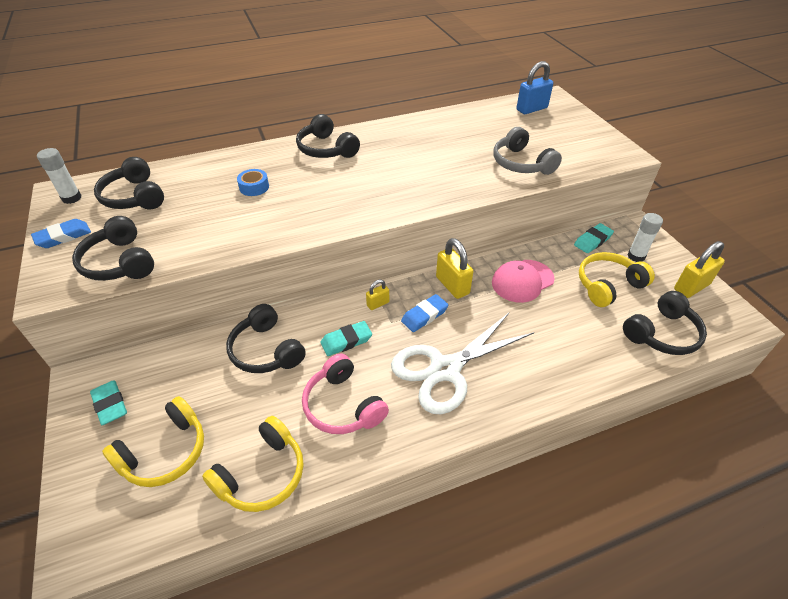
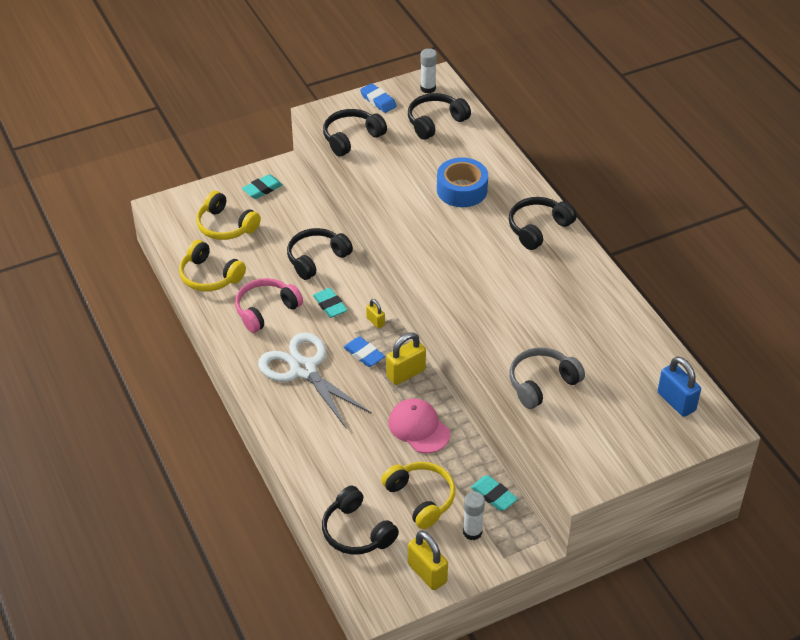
camera: 85 degrees right, 0 degrees up
blue tape [237,169,269,196] -> blue tape [437,158,488,207], size x1.84

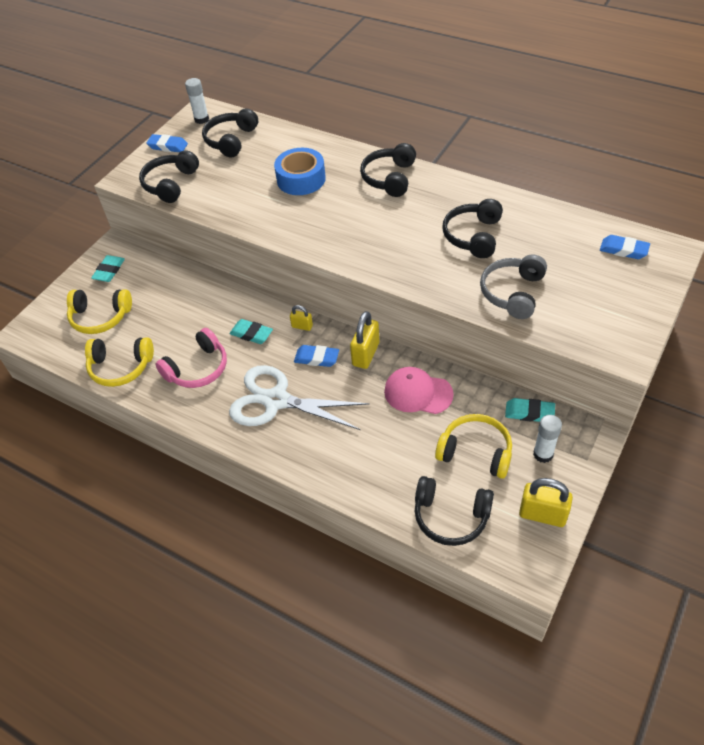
camera: 30 degrees left, 5 degrees up
pink headphones [235,278,303,333] -> pink headphones turned 150 degrees counterclockwise [156,328,227,388]
black headphones [287,228,353,280] -> black headphones moved to [442,199,503,258]
blue padlock [657,356,701,417] -> blue eraser [600,235,650,259]

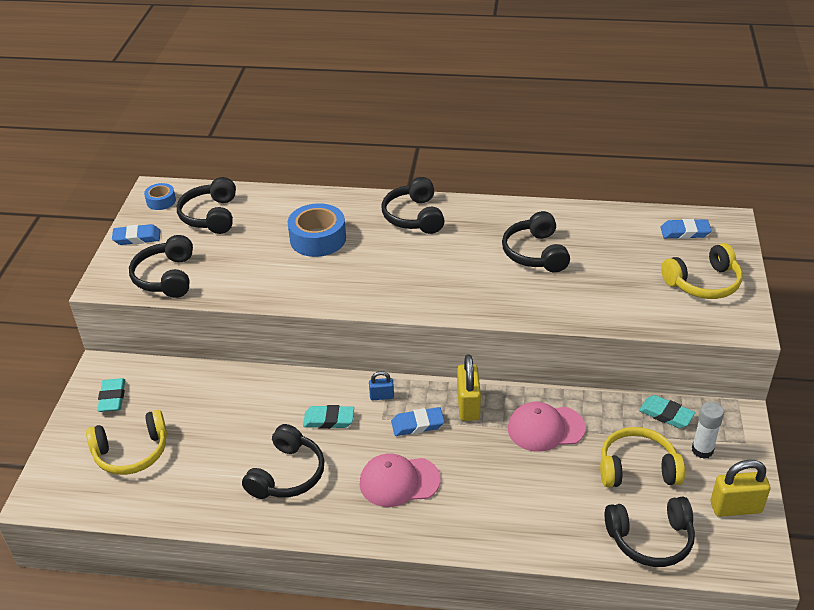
camera: 25 degrees left, 10 degrees down
yellow headphones [85,337,154,387] -> yellow headphones moved to [661,243,743,299]
pink headphones [156,328,227,388] -> black headphones [242,424,324,499]
white glue stick [185,78,209,124] -> blue tape [144,183,176,210]
white scissors [229,365,369,430] -> pink cap [360,453,440,507]
yellow padlock [290,305,313,331] -> blue padlock [369,371,394,400]
grey headphones [480,254,547,319] -> none
turquoise eraser [505,398,555,422] -> turquoise eraser turned 45 degrees clockwise [639,395,695,428]

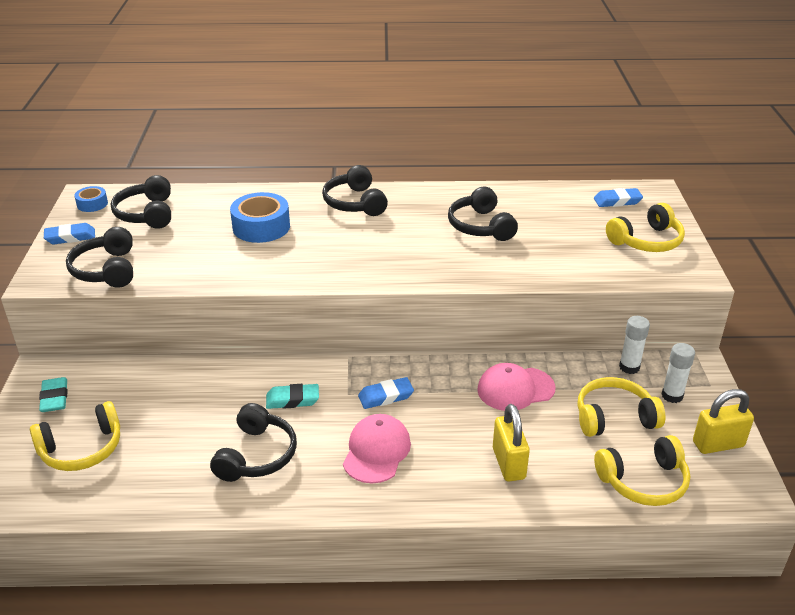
camera: 10 degrees left, 5 degrees down
pink cap [360,453,440,507] -> pink cap turned 120 degrees clockwise [343,414,411,483]
blue padlock [369,371,394,400] -> none
yellow padlock [457,354,481,421] -> yellow padlock moved to [493,404,530,481]
black headphones [605,497,695,567] -> yellow headphones [594,435,690,506]
turquoise eraser [639,395,695,428] -> white glue stick [619,316,650,374]

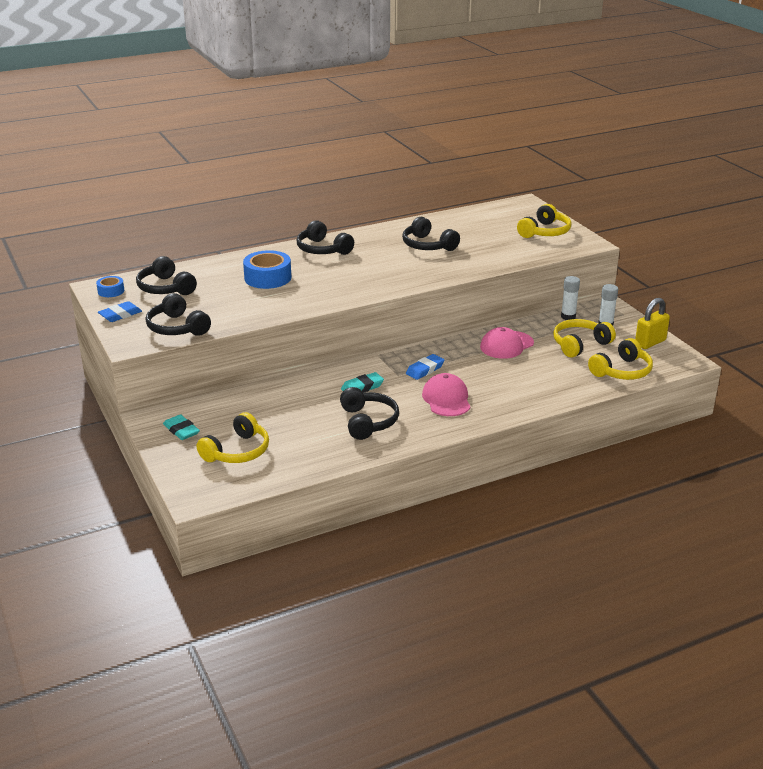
camera: 25 degrees left, 5 degrees down
yellow padlock [493,404,530,481] -> none
blue eraser [594,188,643,207] -> none

